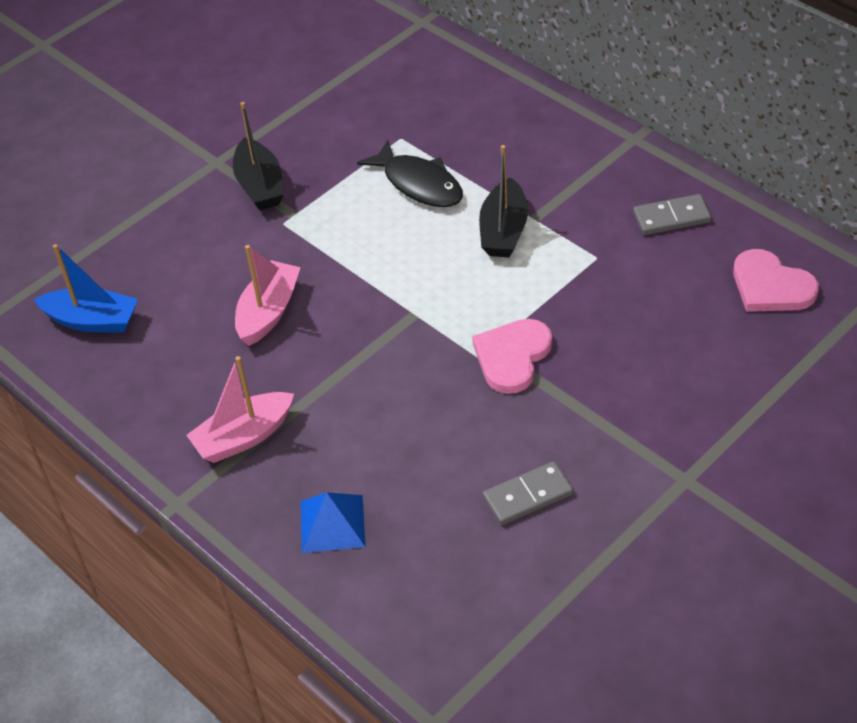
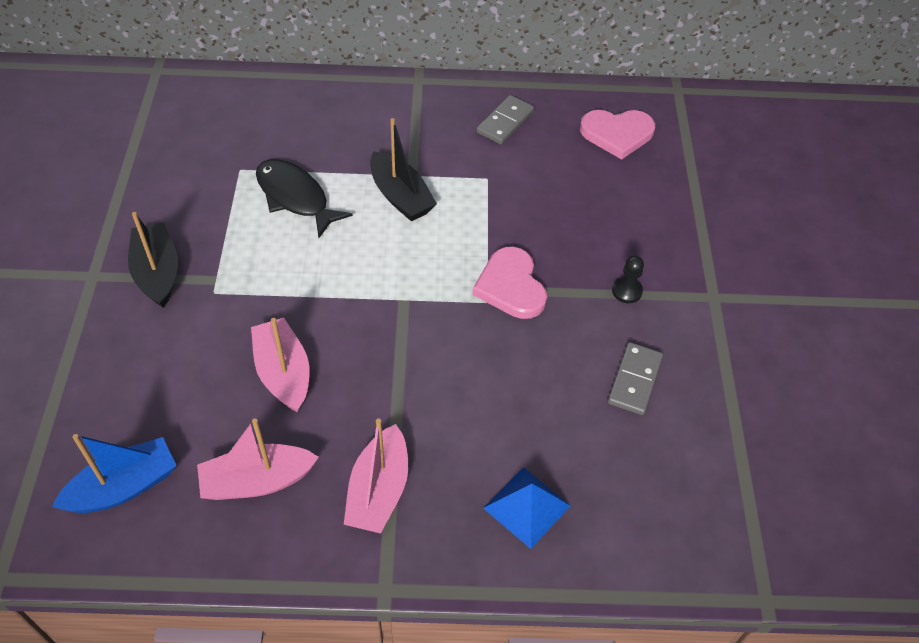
camera: 50 degrees left, 5 degrees up
black boat [233,102,284,210] -> black boat turned 135 degrees counterclockwise [128,212,178,308]
black fish [357,140,463,207] -> black fish turned 135 degrees counterclockwise [256,159,353,238]
none -> pink boat [197,418,319,500]
none -> black pawn [612,256,644,303]

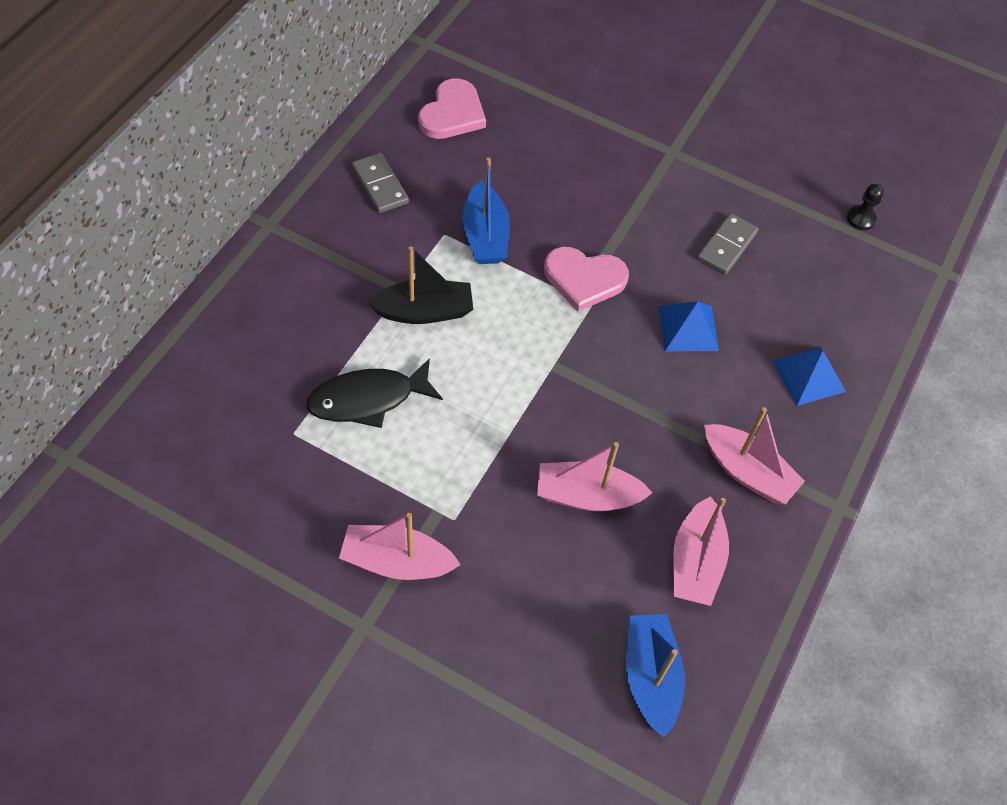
camera: 65 degrees left, 5 degrees up
black boat [128,212,178,308] -> pink boat [339,513,461,580]
grey domino [608,342,663,415] -> grey domino turned 75 degrees clockwise [697,213,758,275]
black pawn [612,256,644,303] -> black pawn moved to [847,184,884,230]
none -> blue boat [462,158,510,264]
none -> blue pyramid [659,301,719,351]

